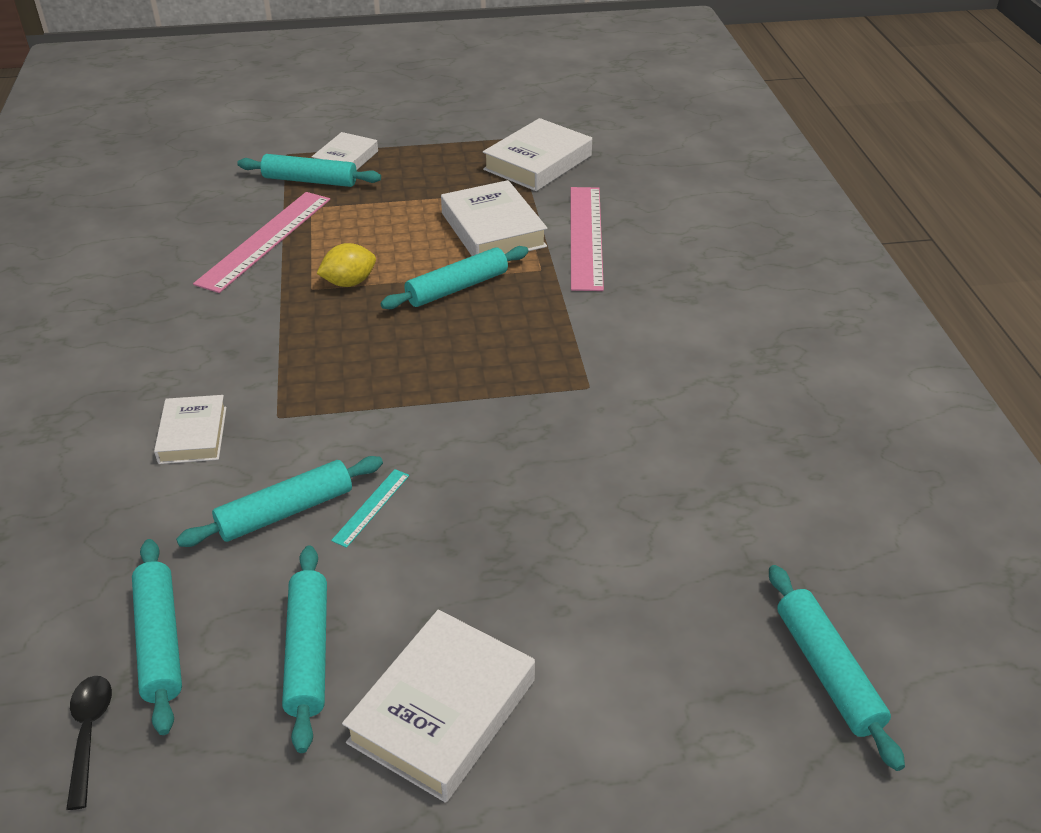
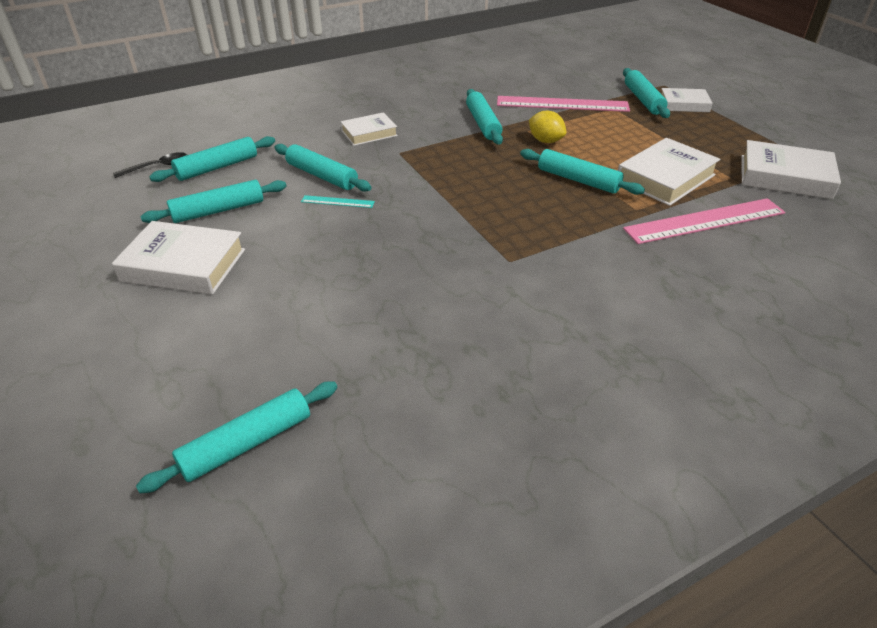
camera: 70 degrees right, 0 degrees up
none -> turquoise rolling pin [466,89,503,145]

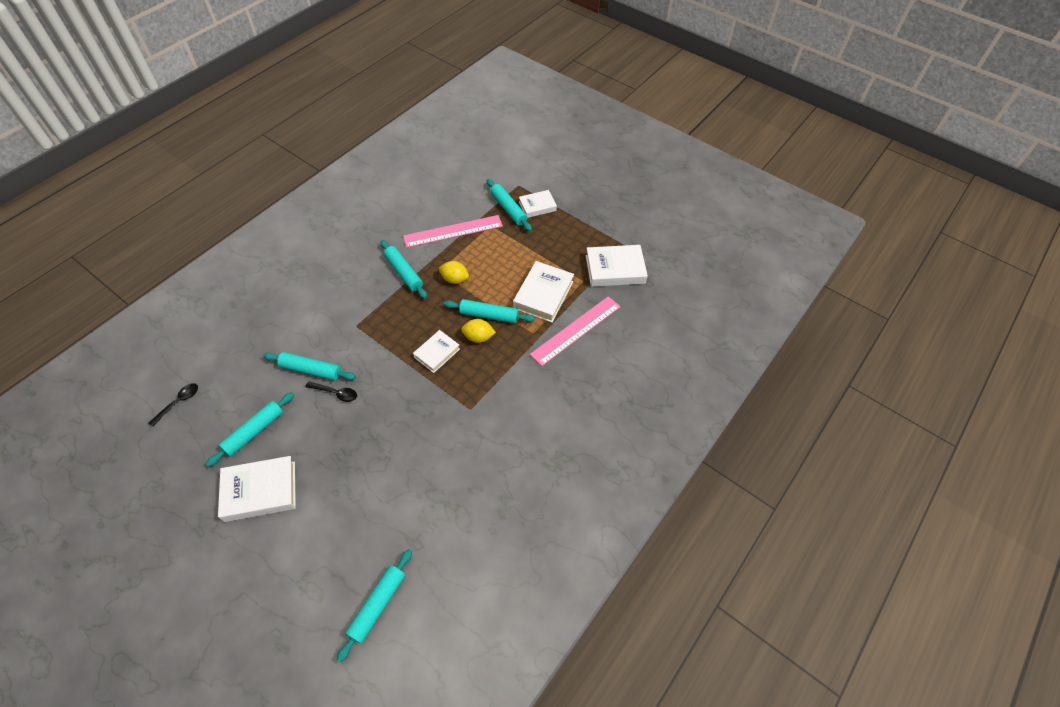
camera: 25 degrees left, 15 degrees up
turquoise rolling pin [149,136,275,182] -> none
turquoise ruler [301,195,375,208] -> black spoon [305,381,357,402]
white book [341,112,398,146] -> white book moved to [413,330,460,373]
none -> yellow lemon [461,319,496,343]

